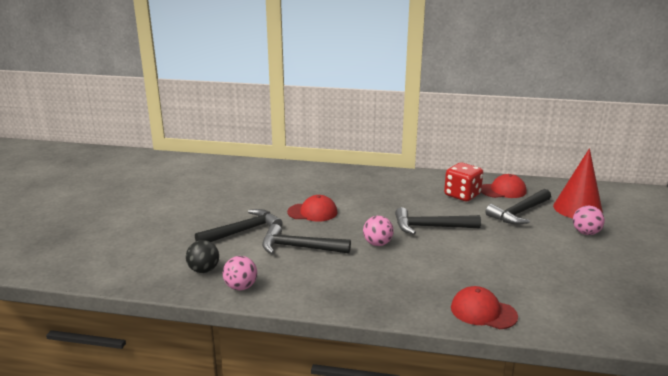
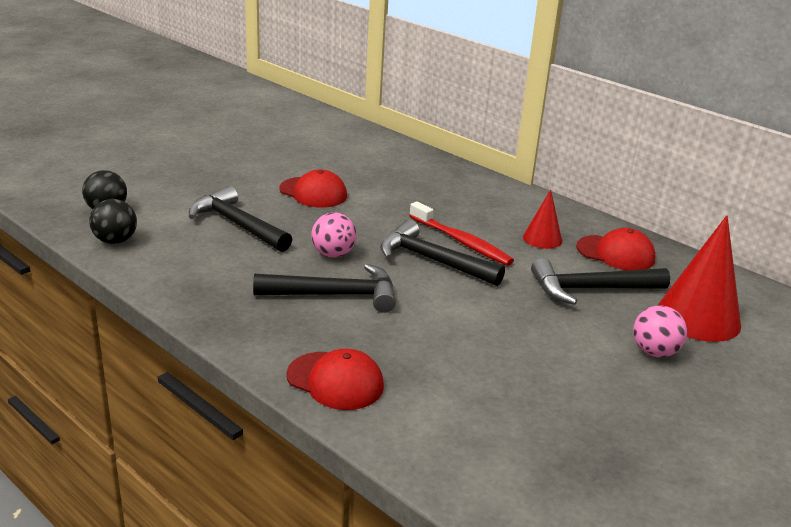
camera: 30 degrees right, 5 degrees up
black hammer [195,209,283,242] -> black hammer moved to [253,264,396,313]
pink ball [223,256,257,291] -> black ball [89,199,137,244]
red dice [444,163,483,201] -> red cone [523,190,562,249]
red cap [451,286,518,329] -> red cap turned 150 degrees clockwise [286,349,384,410]
none -> red toothbrush [409,201,514,266]

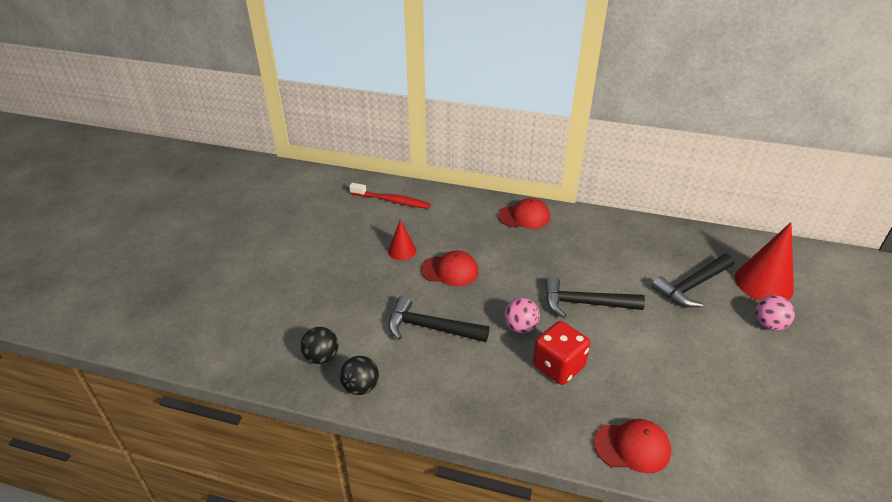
camera: 25 degrees left, 10 degrees up
black hammer [253,264,396,313] -> red dice [533,321,591,385]
red toothbrush [409,201,514,266] -> red toothbrush moved to [349,183,430,209]
red cone [523,190,562,249] -> red cone moved to [388,220,416,260]
red cap [576,228,655,271] -> red cap moved to [498,198,550,229]

